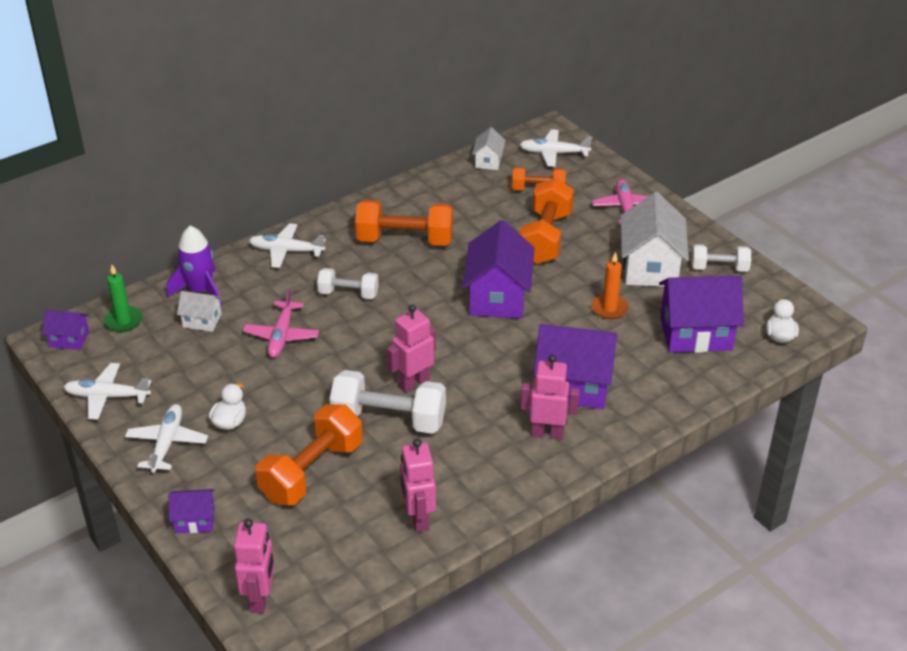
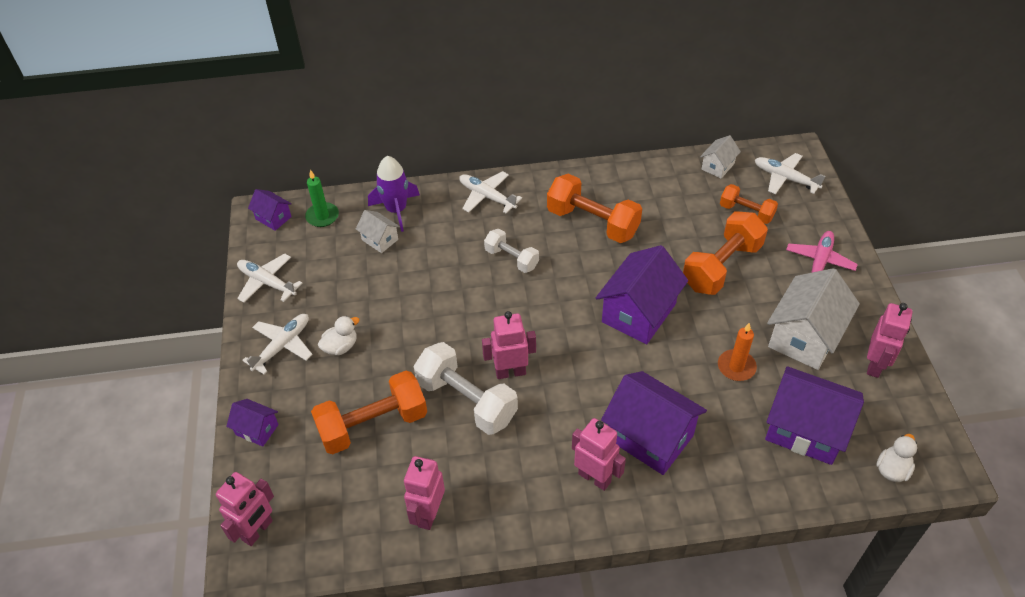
camera: 30 degrees right, 10 degrees up
pink plane [243,288,319,358] -> none
white dumbbell [691,244,751,272] -> pink robot [867,303,913,378]

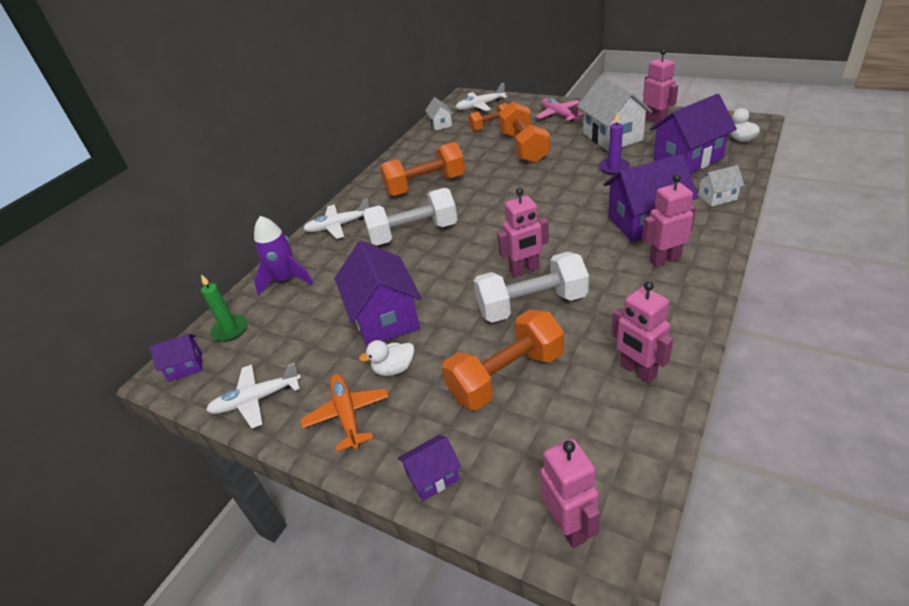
camera: 50 degrees left, 10 degrees down
white plane [242,314,313,375] -> orange plane [300,374,389,452]
orange dumbbell [311,371,427,454] -> orange dumbbell turned 45 degrees clockwise [442,309,564,410]
white duck [318,316,359,356] -> white duck turned 105 degrees counterclockwise [359,340,414,376]
white house [356,210,400,253] -> white house moved to [698,165,744,207]
pink robot [482,311,536,379] -> pink robot turned 135 degrees counterclockwise [497,188,549,277]
white dumbbell [484,229,539,273] -> white dumbbell [362,188,457,245], size x1.70
purple house [596,245,688,345] -> purple house moved to [334,241,422,346]
orange candle [718,323,757,381] -> purple candle [598,112,630,175]

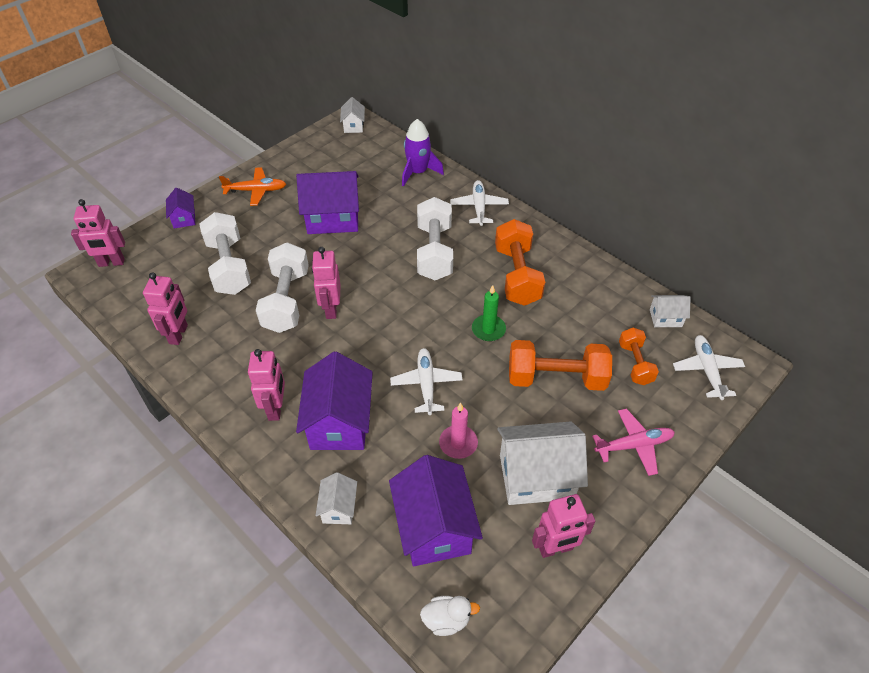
camera: 100 degrees right, 10 degrees up
purple house [149,334,202,382] -> white house [340,97,365,133]
green candle [201,274,248,342] -> green candle moved to [472,285,506,341]
white plane [206,363,301,428] -> white plane moved to [390,348,463,415]
white duck [359,340,414,376] -> none
orange dumbbell [442,309,564,410] -> white dumbbell [199,212,251,295]
purple candle [598,112,630,175] -> pink candle [439,402,478,459]
pink robot [611,281,673,384] -> pink robot turned 120 degrees clockwise [143,272,188,345]

